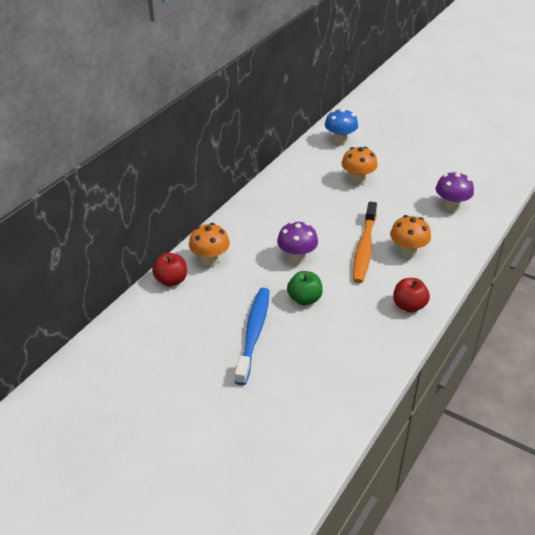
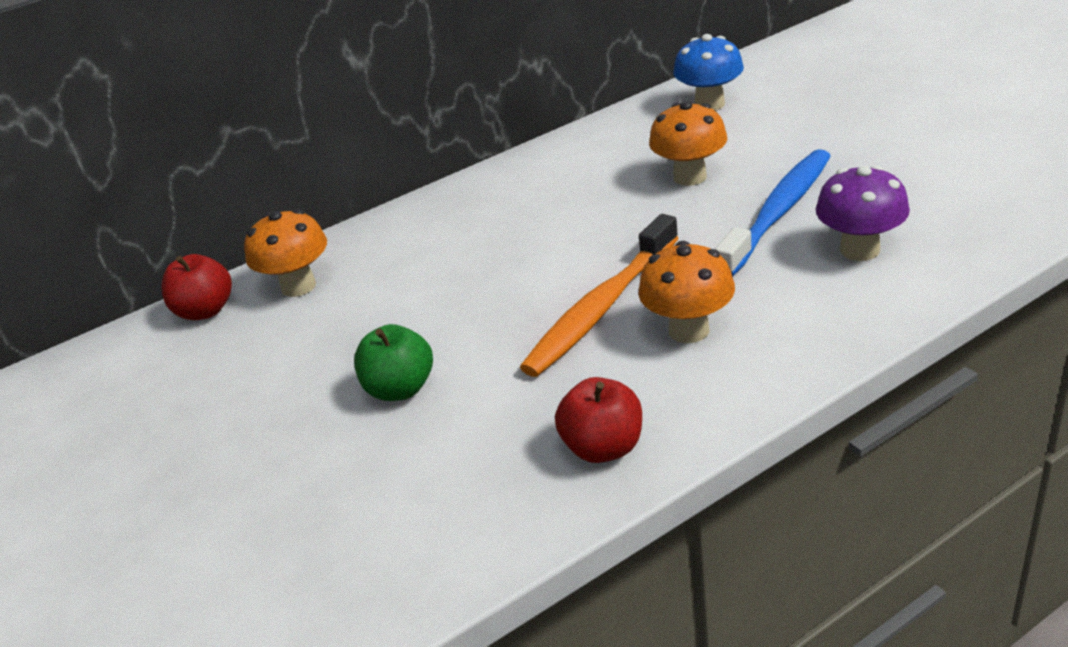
camera: 30 degrees right, 5 degrees down
blue toothbrush [235,288,270,385] -> blue toothbrush moved to [715,149,831,277]
purple mushroom [277,221,318,264] -> none

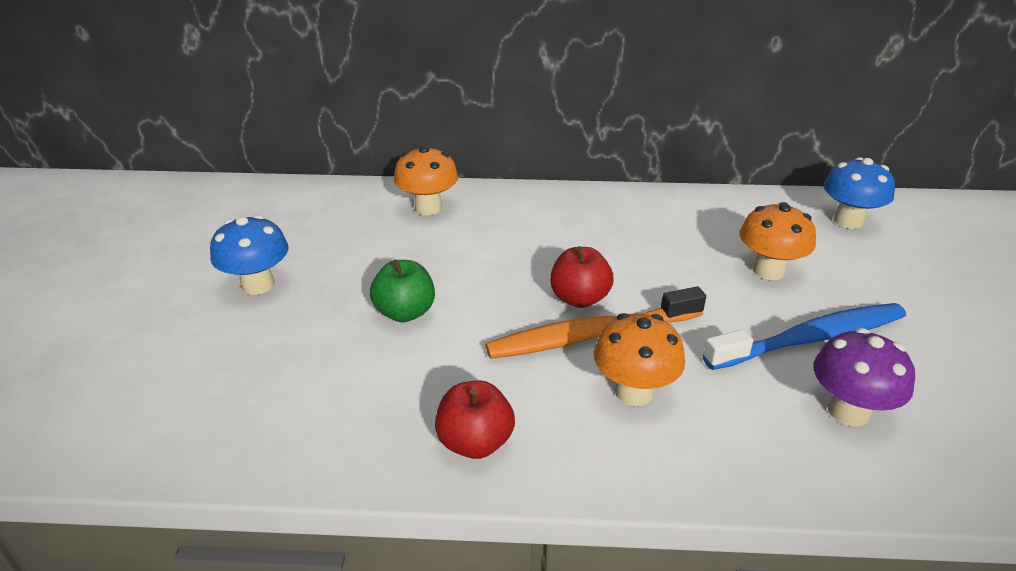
camera: 30 degrees right, 0 degrees up
red apple [162,254,232,320] -> red apple moved to [550,246,614,308]
none -> blue mushroom [210,215,289,295]

